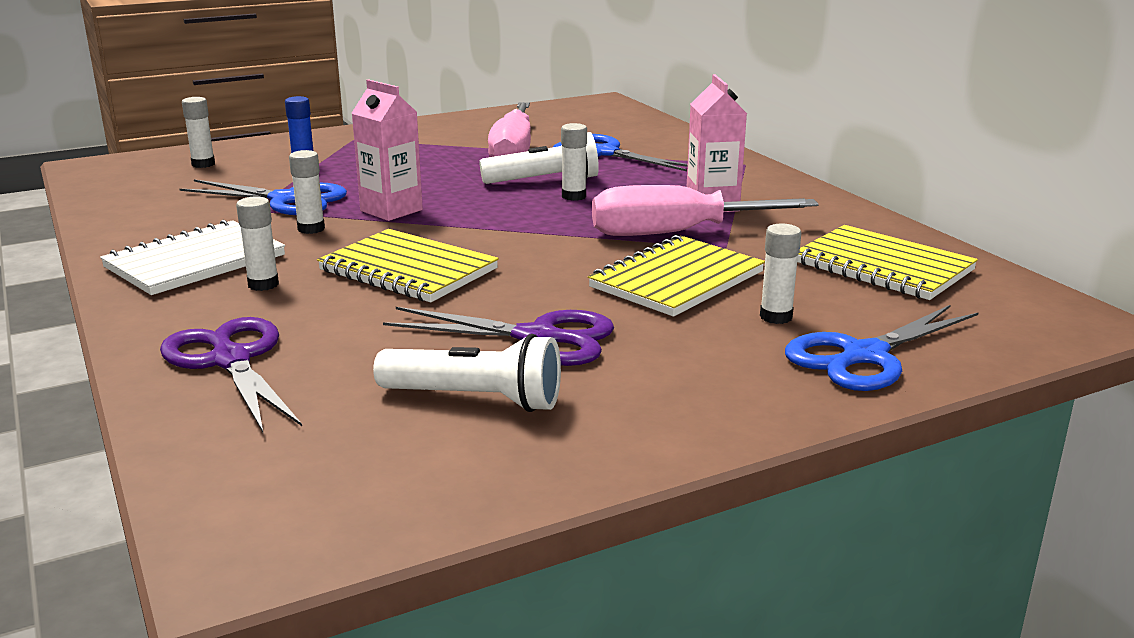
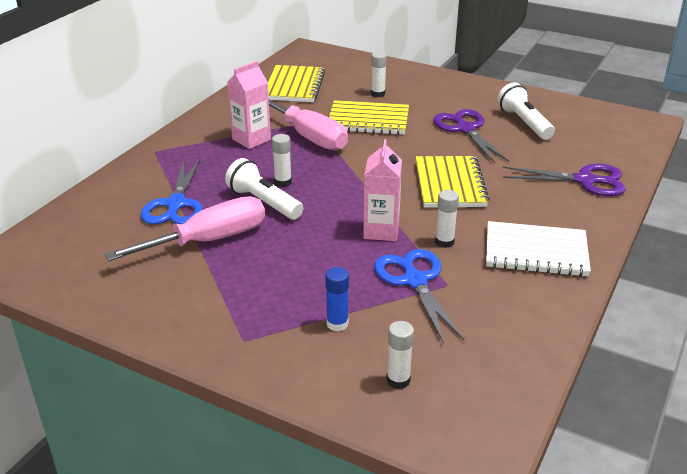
camera: 125 degrees left, 10 degrees up
purple scissors [160,317,302,432] -> purple scissors turned 105 degrees counterclockwise [503,164,626,196]
white glue stick [236,196,279,291] -> none
blue scissors [785,305,979,391] -> none

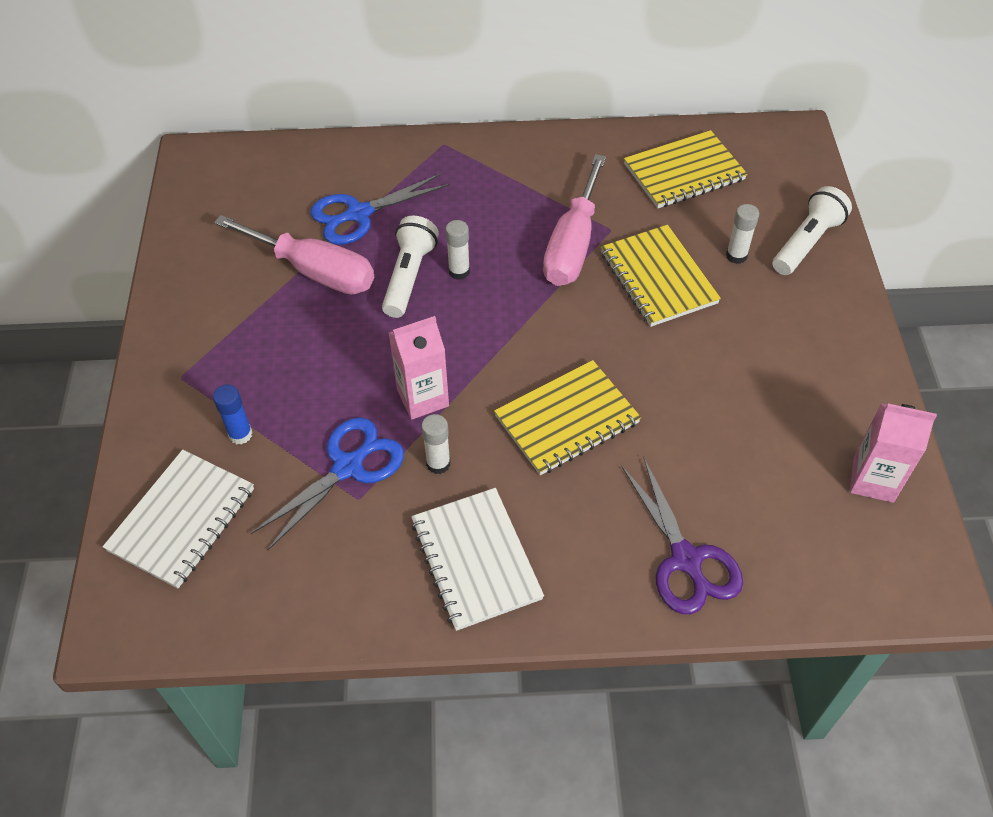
camera: 60 degrees right, 20 degrees up
pink carton [227,61,271,149] -> pink carton moved to [850,403,937,503]
white glue stick [387,321,414,389] -> white notebook [102,450,254,589]
purple scissors [433,109,509,163] -> none
white flashlight [497,83,555,140] -> white flashlight moved to [772,186,852,275]

